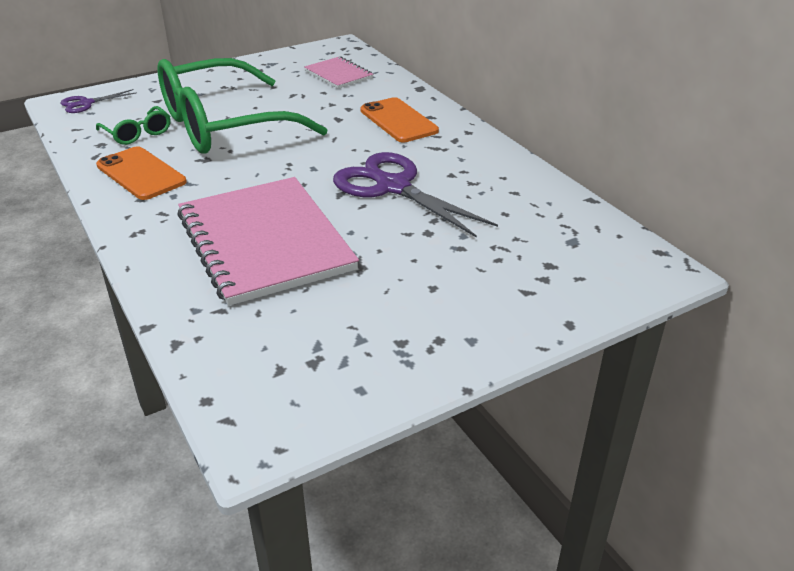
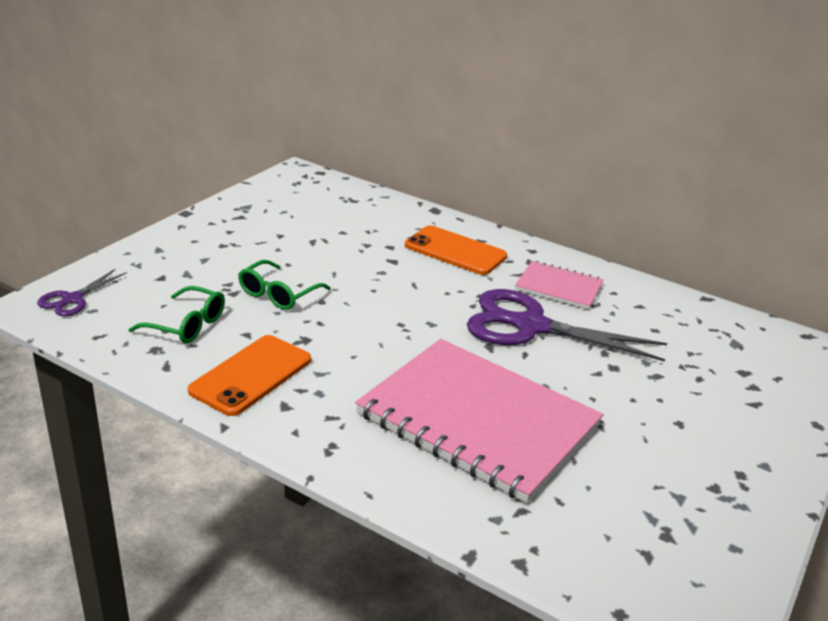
camera: 30 degrees left, 5 degrees down
orange phone [96,146,187,200] -> orange phone turned 75 degrees counterclockwise [188,335,311,416]
green glasses [157,58,328,154] -> green glasses [238,260,331,310], size x0.40
pink notebook [304,57,373,88] -> pink notebook moved to [515,261,604,310]

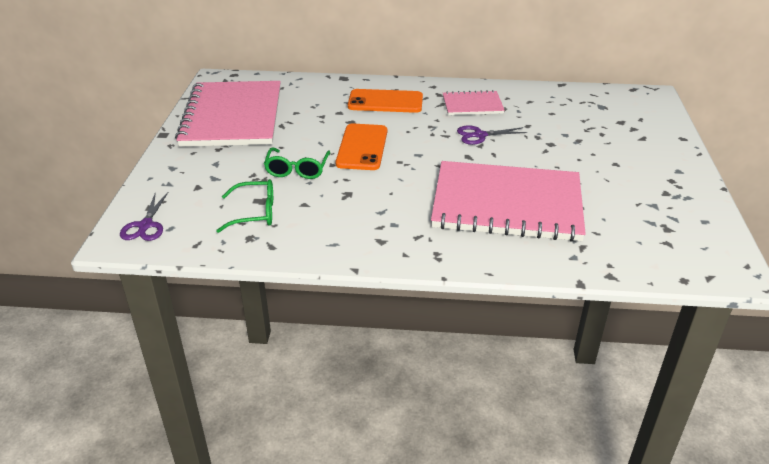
camera: 25 degrees left, 5 degrees up
orange phone [188,335,311,416] -> orange phone moved to [335,124,387,170]
purple scissors [467,289,667,361] -> purple scissors [457,126,528,145], size x0.49
none -> pink notebook [175,81,281,147]

